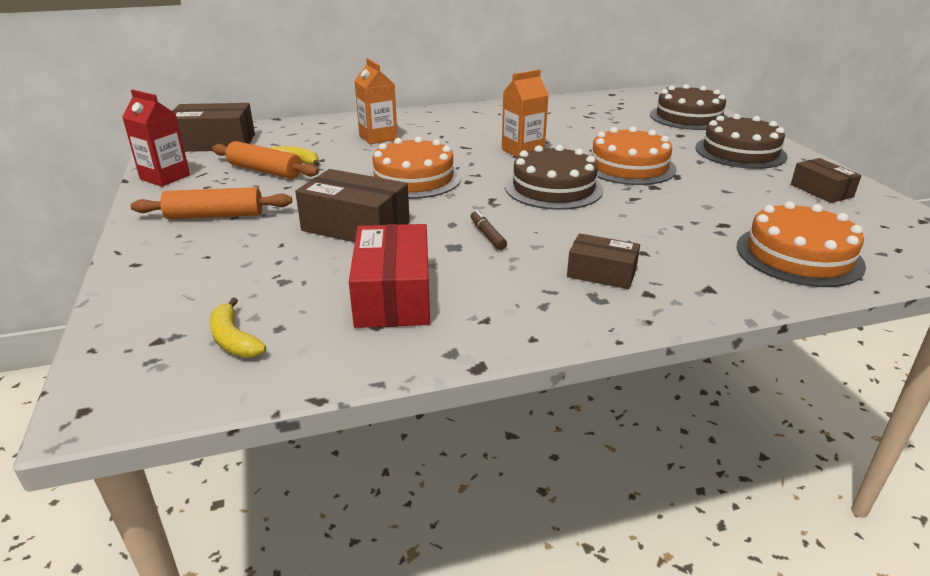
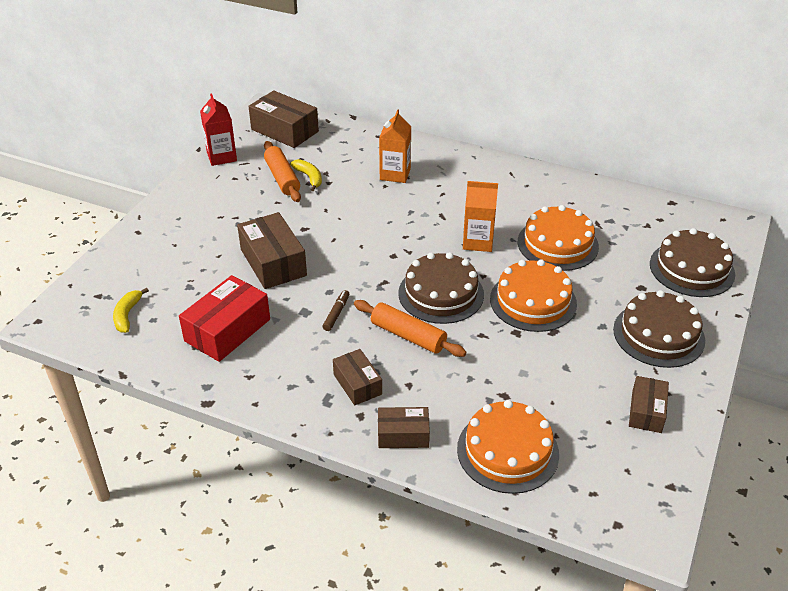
camera: 40 degrees right, 10 degrees up
orange rolling pin [131,187,292,219] -> orange rolling pin moved to [354,300,466,357]
orange cake [367,136,461,199] -> orange cake moved to [518,205,599,271]
none -> brown box [378,407,430,448]

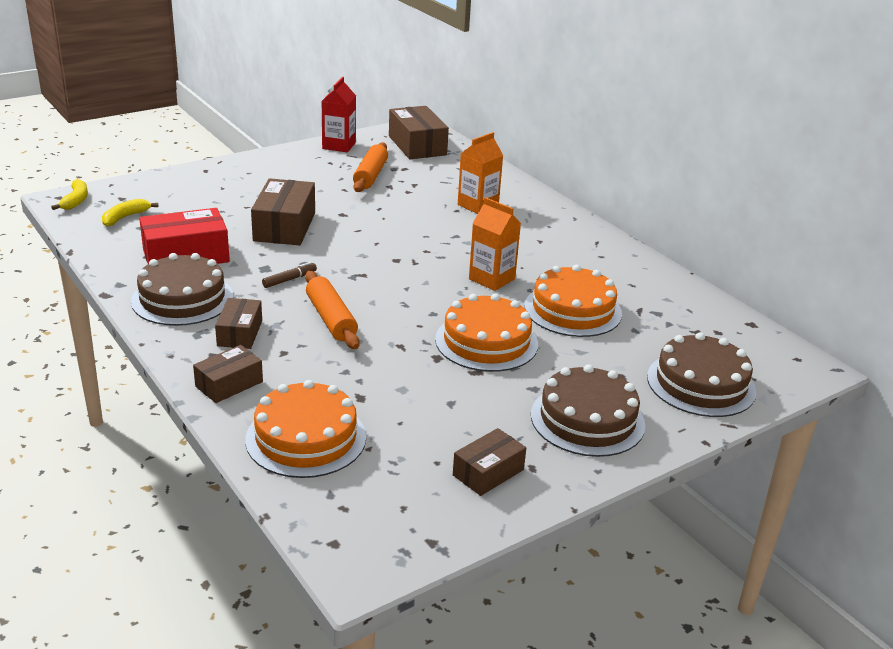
camera: 30 degrees right, 10 degrees down
yellow banana [290,159,322,191] -> yellow banana moved to [51,179,88,210]
brown box [378,407,430,448] -> brown box turned 75 degrees counterclockwise [193,345,263,403]
brown cake [398,252,484,324] -> brown cake moved to [131,253,233,326]

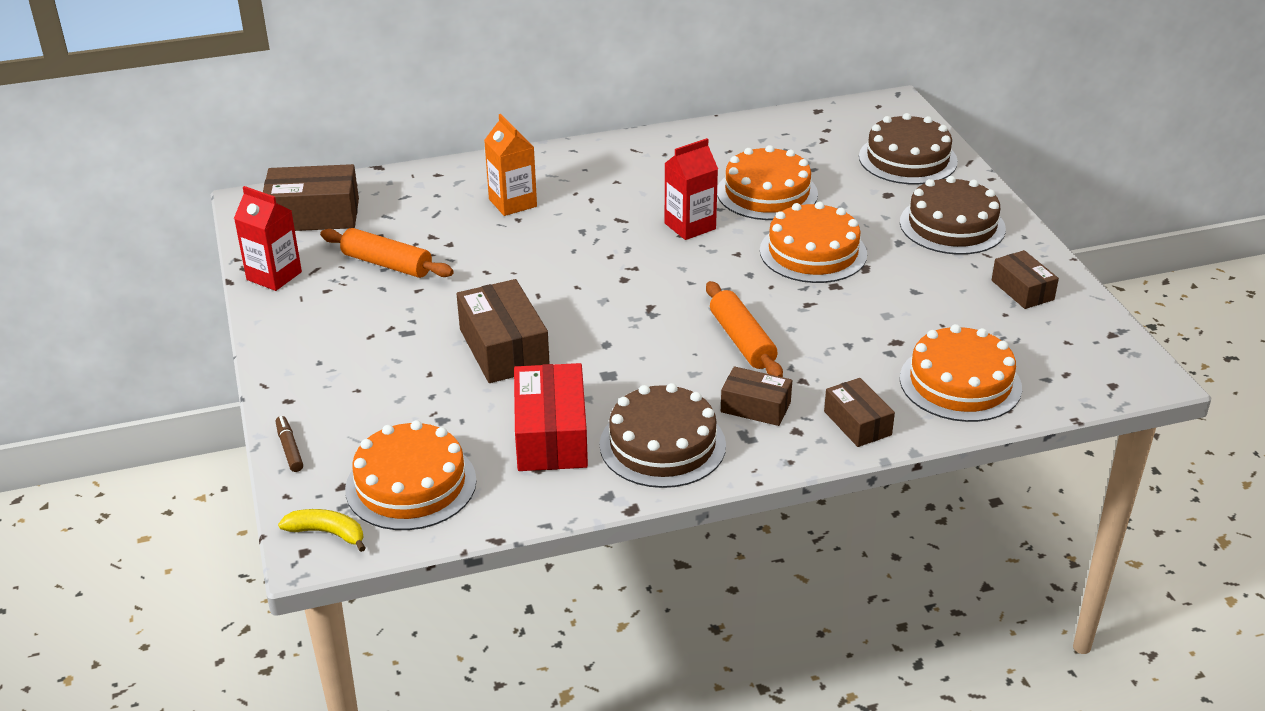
camera: 70 degrees left, 5 degrees up
yellow banana [102,199,158,227] -> orange cake [345,420,476,530]
brown box [251,178,315,245] -> brown box turned 45 degrees clockwise [457,279,550,383]
brown marker [262,262,317,288] -> brown marker moved to [276,416,303,472]
orange rolling pin [305,271,360,349] -> orange rolling pin turned 75 degrees clockwise [706,281,783,377]
orange carton [469,197,521,291] -> red carton [665,138,718,240]

